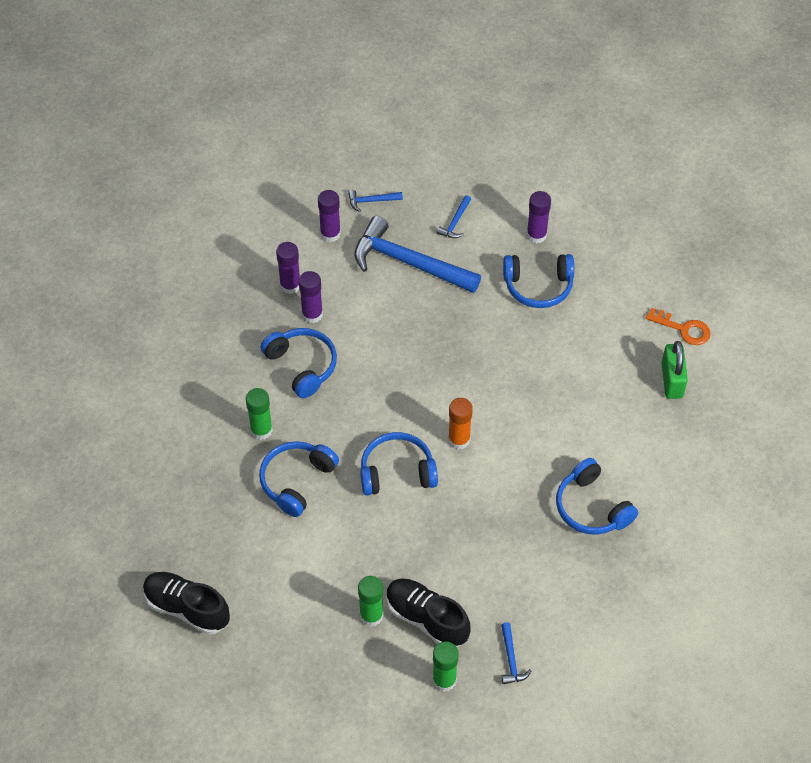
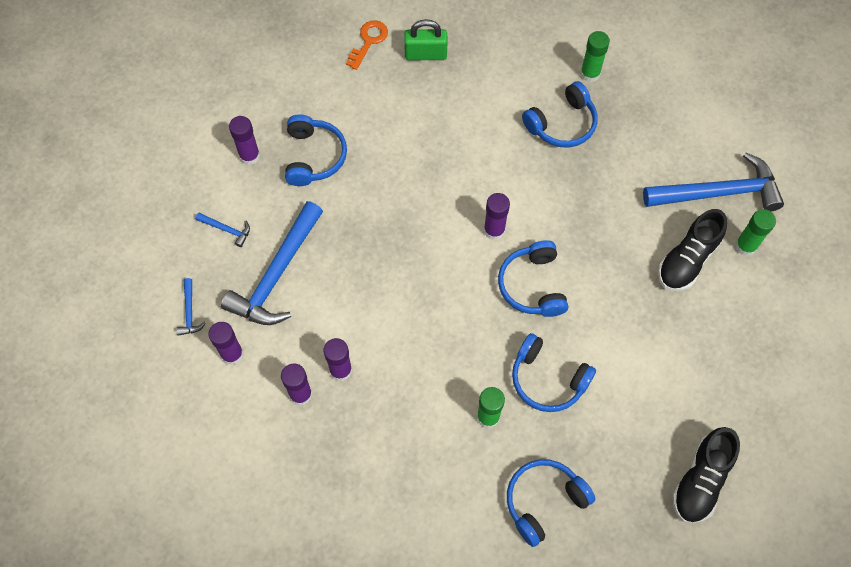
camera: 90 degrees left, 10 degrees up
blue headphones [260,328,337,398] -> blue headphones moved to [507,459,595,547]
green glue stick [358,576,383,627] -> green glue stick moved to [580,31,610,82]
orange glue stick [448,398,473,450] -> purple glue stick [484,193,510,240]
blue hammer [501,622,531,684] -> blue hammer [643,153,784,211], size x2.38

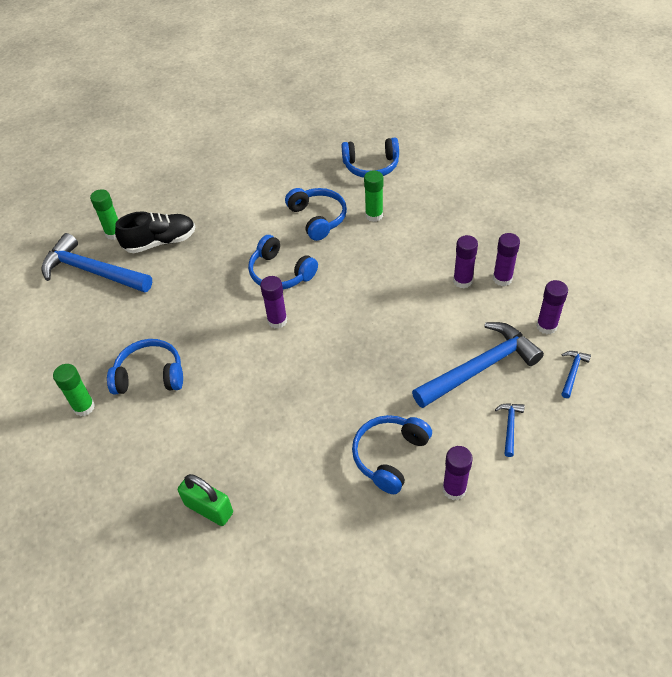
camera: 145 degrees left, 15 degrees down
blue hammer [195,212,250,247] -> blue hammer turned 45 degrees clockwise [495,403,524,457]
orange key [346,20,388,70] -> none
blue headphones [498,240,568,317] -> blue headphones turned 105 degrees clockwise [248,235,318,289]
black shoe [672,427,740,524] -> none

